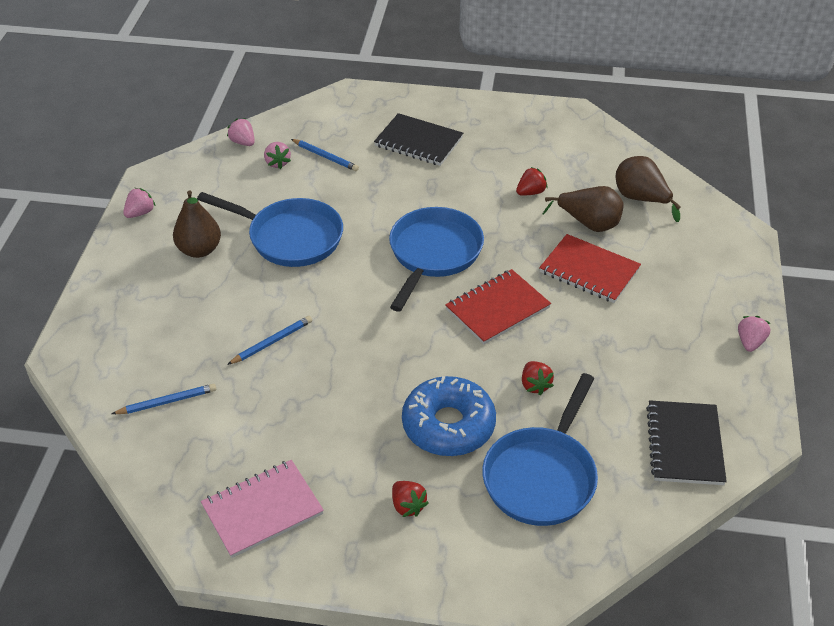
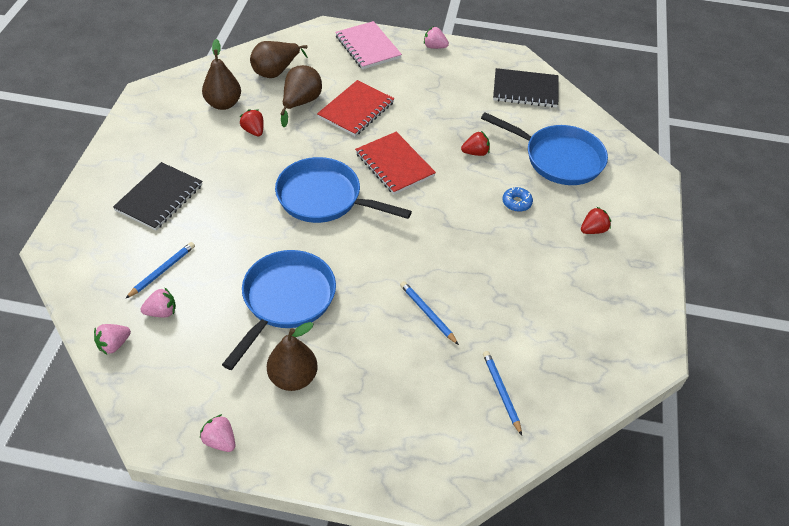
camera: 90 degrees left, 5 degrees up
pink notebook [201,460,324,558] -> pink notebook moved to [335,21,402,69]
blue donut [402,376,496,456] -> blue donut [502,187,533,212], size x0.42
none -> brown pear [202,39,241,110]

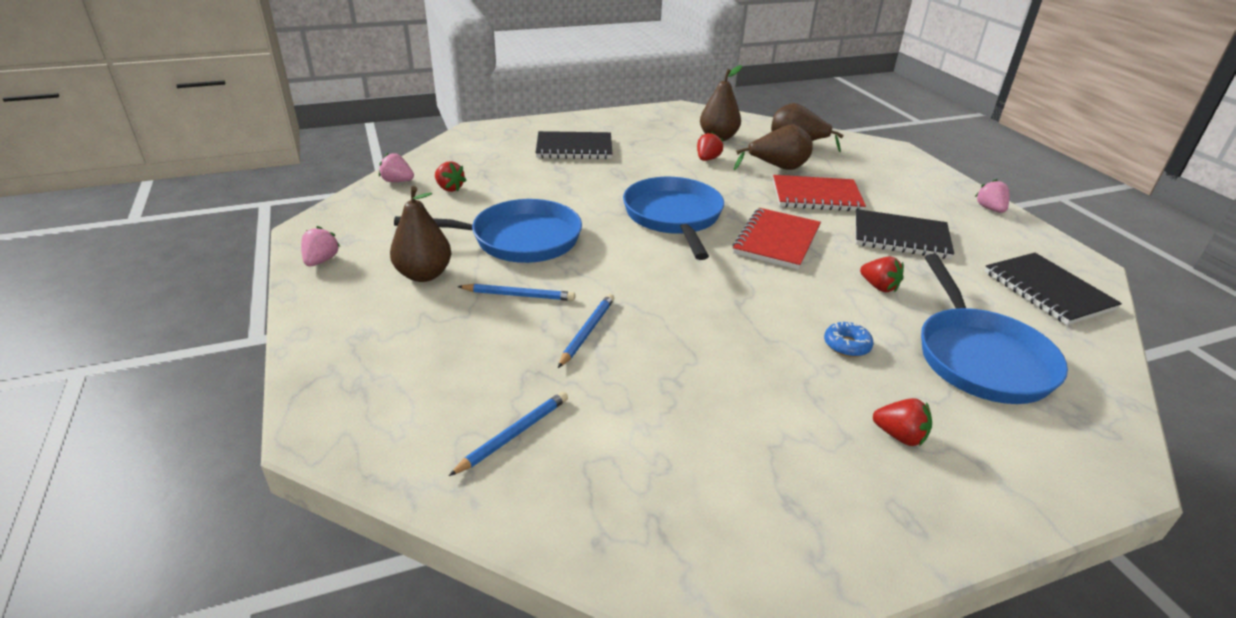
camera: 60 degrees right, 15 degrees down
blue pencil [125,242,195,299] -> blue pencil moved to [457,284,575,301]
pink strawberry [140,287,176,318] -> red strawberry [435,161,467,192]
pink notebook [335,21,402,69] -> none
none -> black notebook [855,209,954,259]

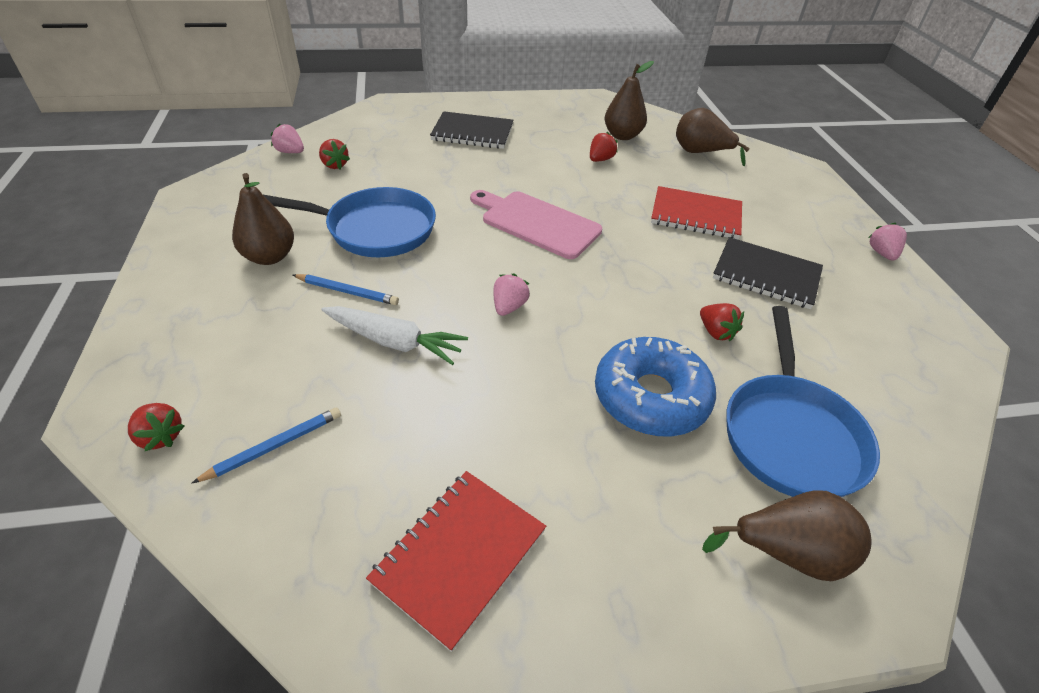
camera: 10 degrees right, 10 degrees up
pink strawberry [301,226,340,266] -> pink strawberry moved to [493,273,530,316]
blue pencil [558,294,614,368] -> white carrot [321,306,468,365]
blue pan [623,177,724,260] -> pink cutting board [470,190,602,259]
red notebook [732,208,821,270] -> red notebook moved to [366,471,546,652]
brown pear [734,124,813,170] -> brown pear moved to [702,490,871,581]
blue donut [824,322,874,357] -> blue donut [595,337,716,437], size x2.36
red strawberry [873,398,932,446] -> red strawberry moved to [128,403,185,451]
black notebook [985,253,1122,325] -> none

